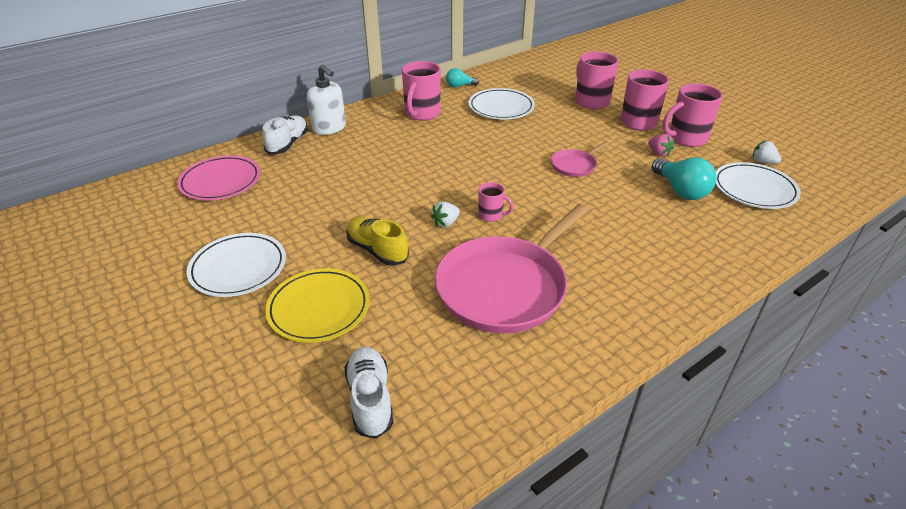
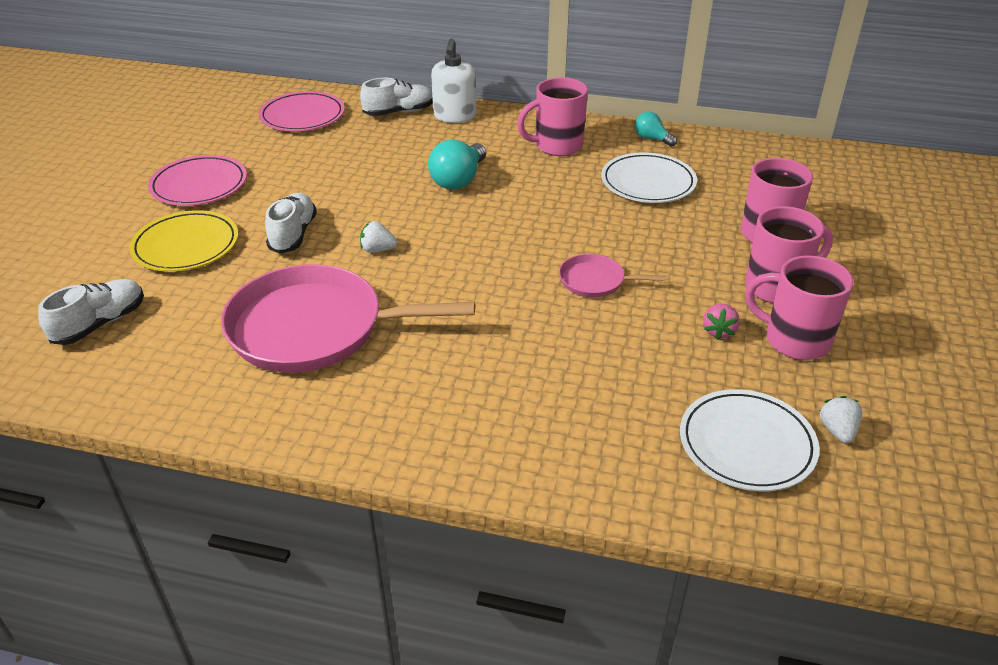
camera: 50 degrees right, 0 degrees up
white plate [187,233,286,297] -> pink plate [148,155,247,206]
yellow shoe [346,216,409,266] -> white shoe [265,193,317,254]
pink mug [478,182,514,222] -> none
turquoise light bulb [651,157,717,200] -> turquoise light bulb moved to [428,140,486,190]

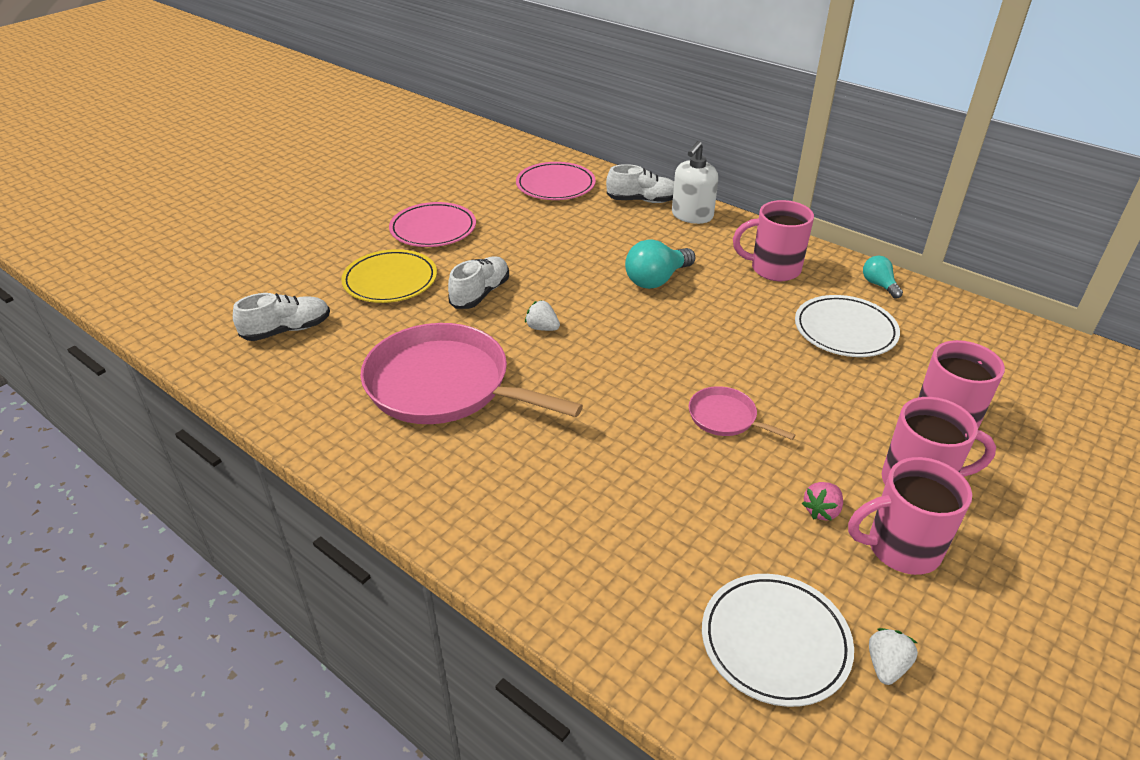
camera: 25 degrees right, 0 degrees up
pink mug [745,255,854,360] -> pink mug turned 60 degrees counterclockwise [848,457,972,575]

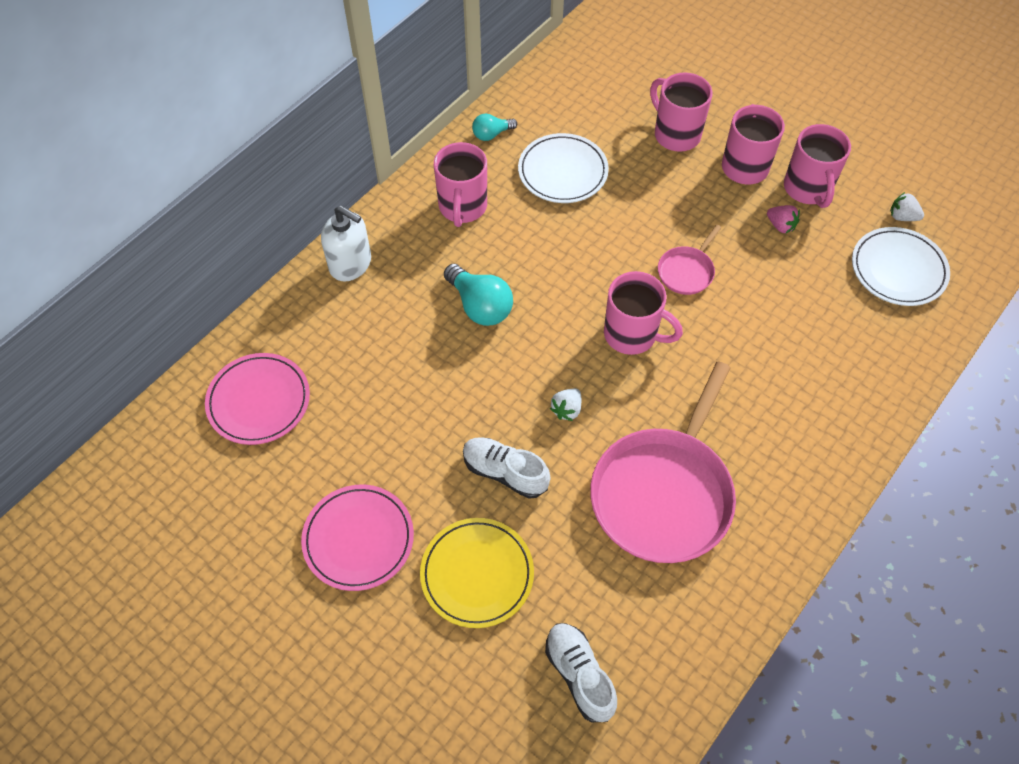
camera: 90 degrees left, 20 degrees up
white shoe [606,164,674,203] -> none
none -> pink mug [604,271,683,355]

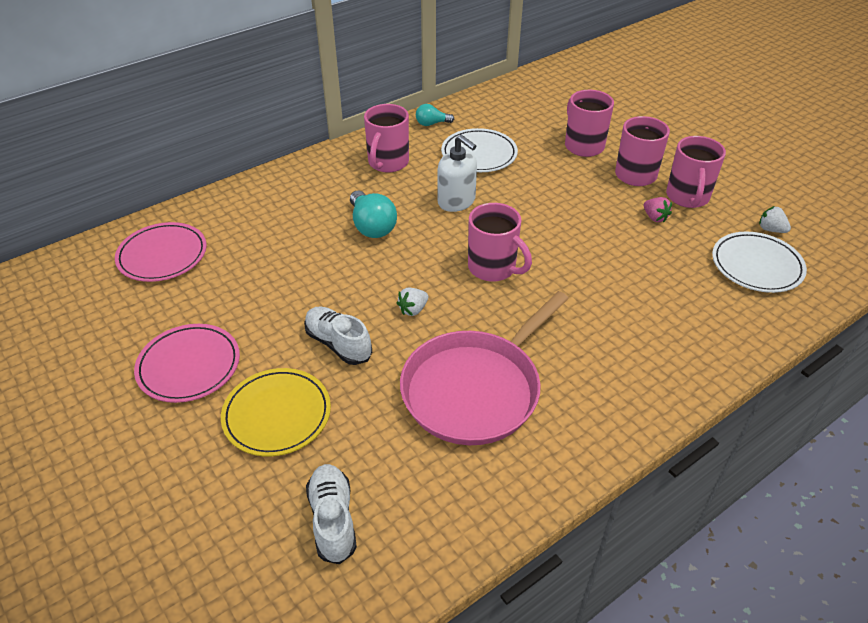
camera: 15 degrees right, 15 degrees down
white soap dispenser [321,206,371,281] -> white soap dispenser moved to [437,135,477,212]
pink pan [658,225,721,295] -> none

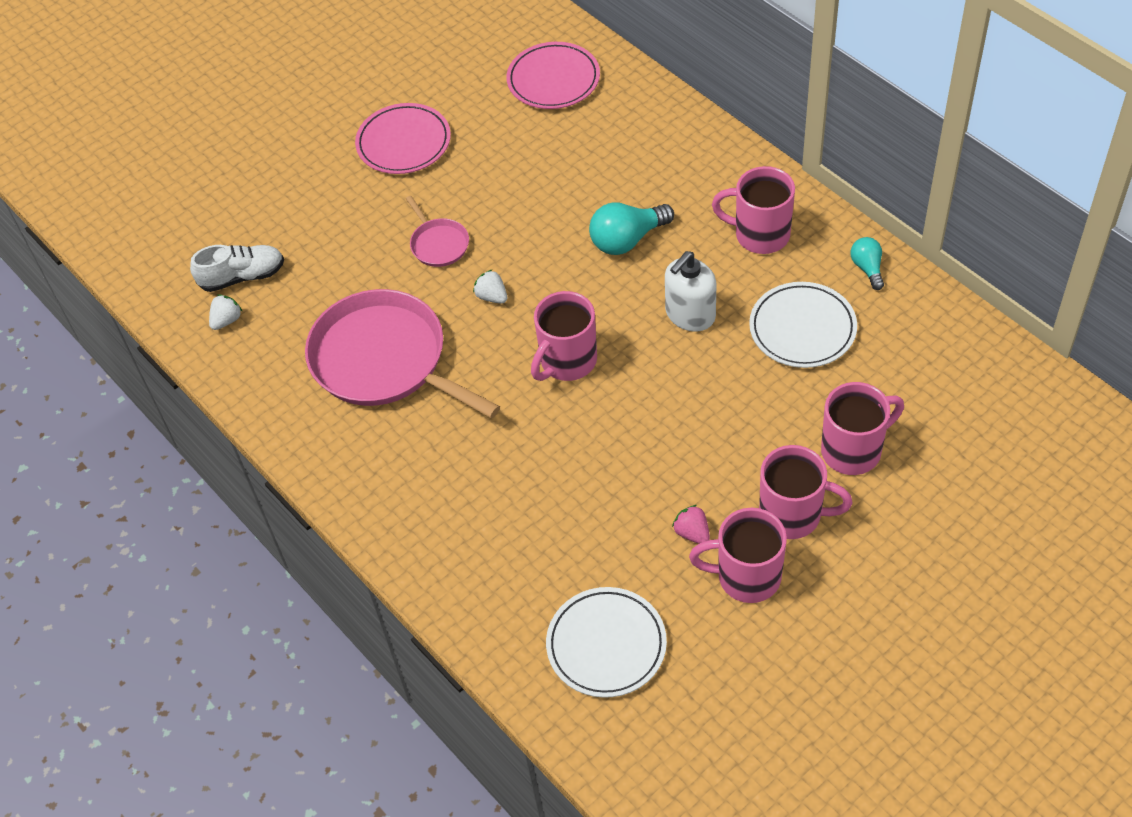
camera: 90 degrees right, 10 degrees up
yellow plate [221,368,331,457] -> none
white shoe [304,306,372,365] -> pink pan [406,196,469,267]
pink strawberry [644,197,672,222] -> pink strawberry turned 90 degrees clockwise [672,505,710,544]
white strawberry [759,206,791,233] -> white strawberry moved to [209,294,243,330]

